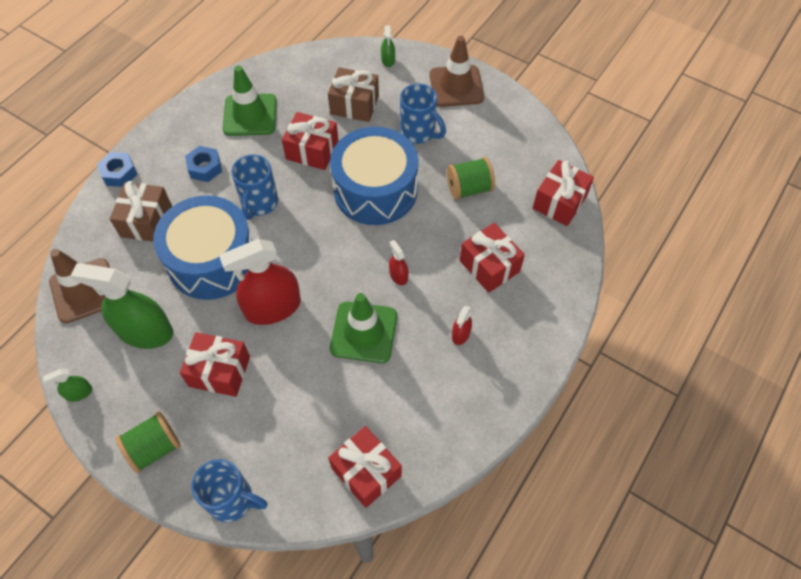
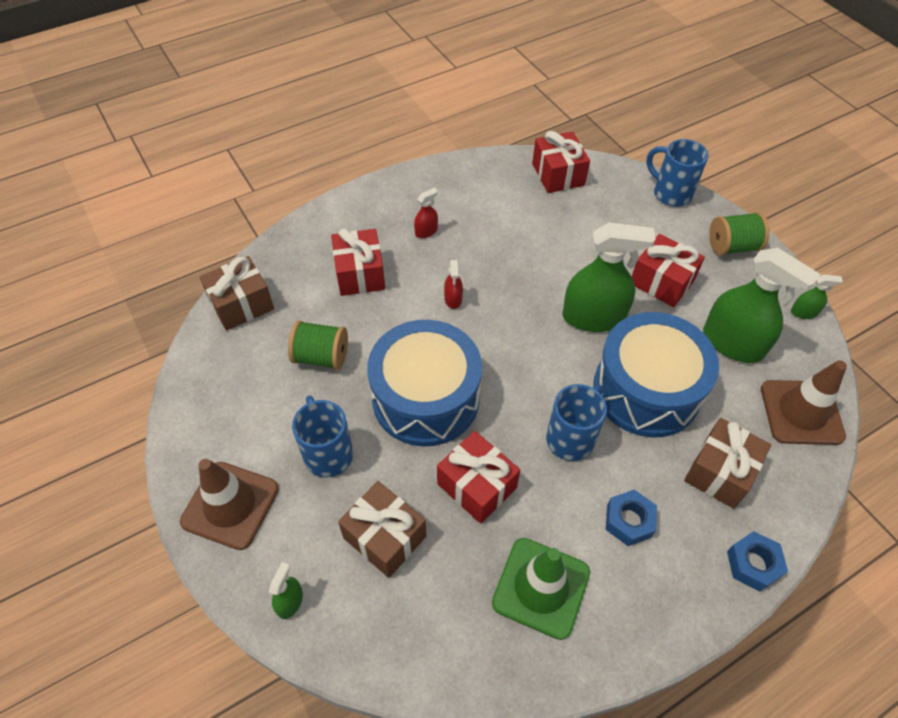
camera: 155 degrees left, 5 degrees down
red spray bottle [219,239,301,325] -> green spray bottle [562,223,656,332]
green traffic cone [330,293,397,363] -> none
red gift [533,160,594,226] -> brown gift [200,256,274,331]

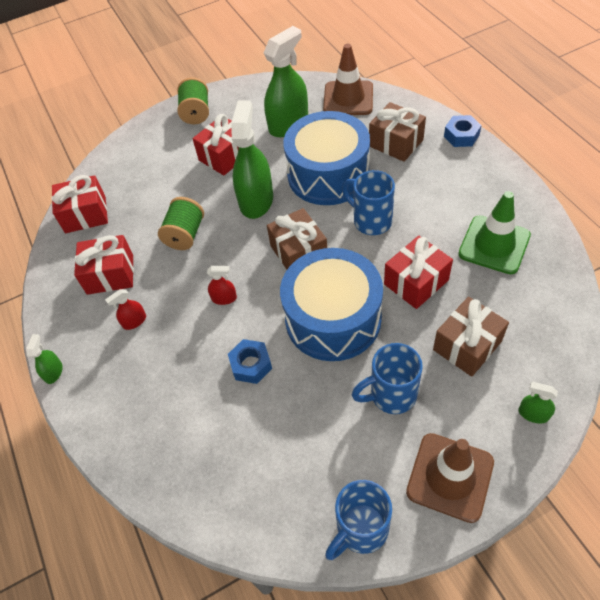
camera: 80 degrees left, 0 degrees up
brown gift [200,256,274,331] -> brown gift moved to [267,208,327,270]
green spool [288,320,348,370] -> green spool moved to [158,197,204,250]
red gift [331,228,385,296] -> red gift moved to [74,235,134,295]
red spray bottle [414,188,438,238] -> red spray bottle turned 90 degrees counterclockwise [105,289,146,330]
blue nut [606,490,657,546] -> blue nut moved to [228,339,272,384]
blue mug [646,139,708,206] -> blue mug moved to [325,480,392,560]
green spray bottle [791,275,843,319] -> green spray bottle moved to [26,334,63,384]

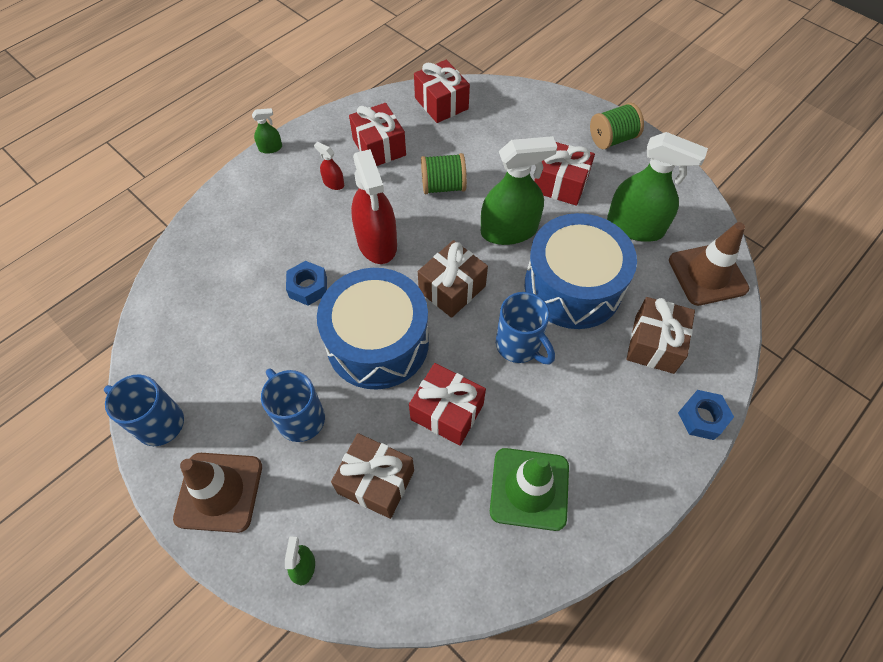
camera: 65 degrees right, 5 degrees up
red spray bottle [207,266,237,305] -> red spray bottle [351,149,397,264], size x2.27
blue mug [342,170,395,235] -> blue mug turned 120 degrees clockwise [496,292,555,364]

